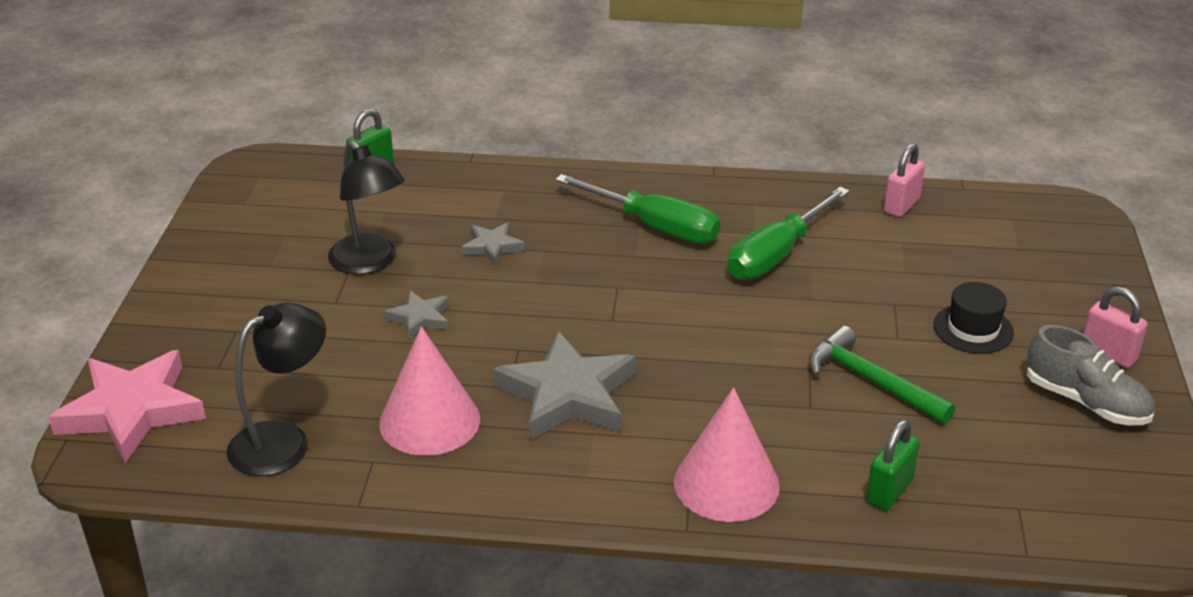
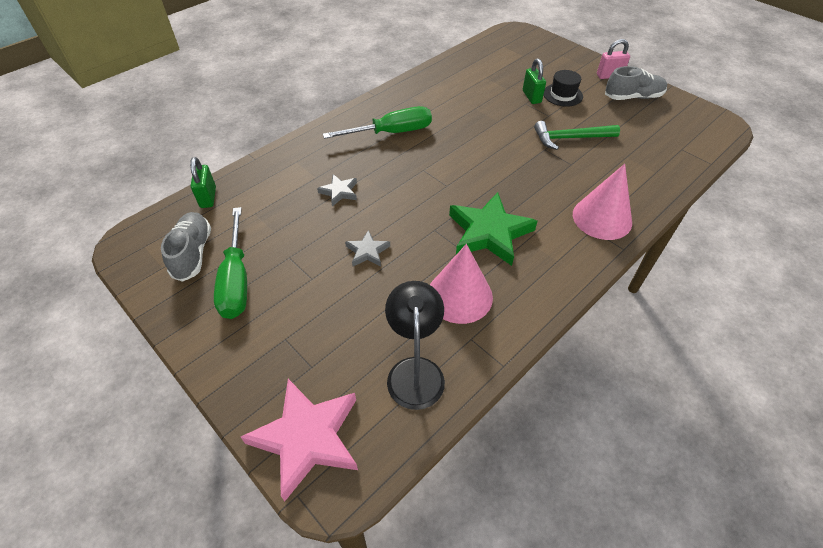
camera: 50 degrees left, 15 degrees up
black lamp [328,140,405,274] -> none
grey star [493,331,636,440] -> green star [449,192,537,266]
green screwdriver [727,187,850,280] -> green screwdriver moved to [214,207,247,319]
green padlock [866,419,920,511] -> green padlock moved to [523,58,546,104]
pink padlock [884,143,925,217] -> none
none -> grey shoe [161,212,211,282]

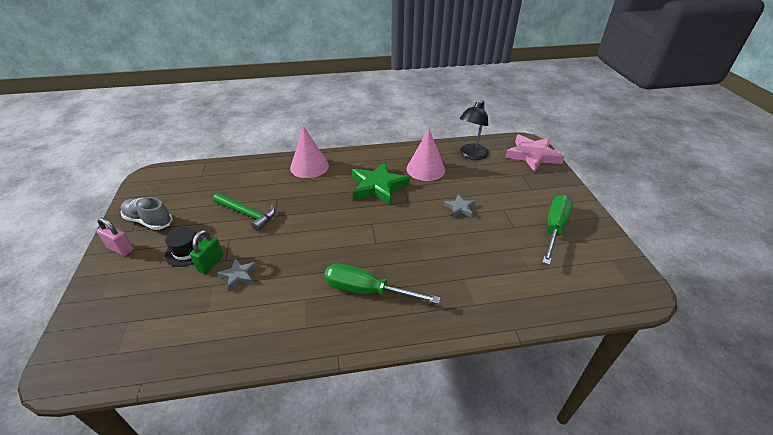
camera: 145 degrees left, 10 degrees down
grey shoe [161,212,211,282] -> none
green padlock [190,157,216,208] -> none
grey star [317,174,357,207] -> grey star moved to [218,258,257,291]

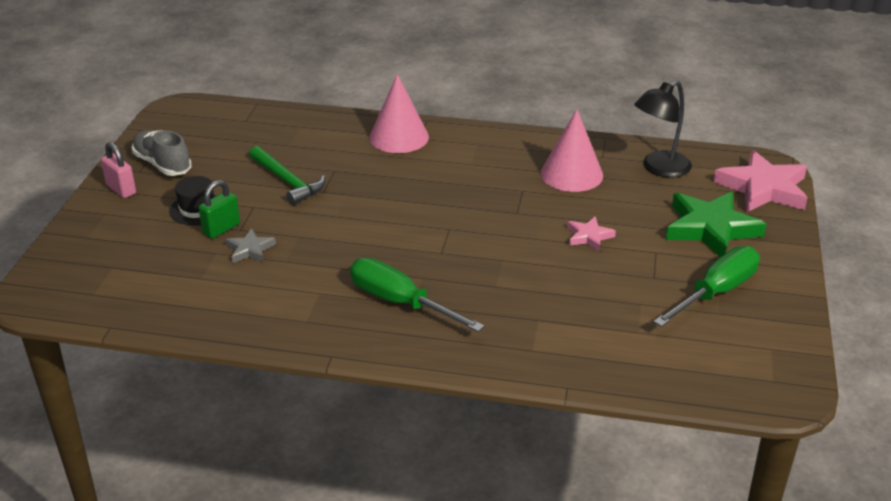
camera: 20 degrees right, 5 degrees down
green star [352,161,410,205] -> green star moved to [666,191,766,257]
grey star [444,194,475,217] -> pink star [567,216,616,252]

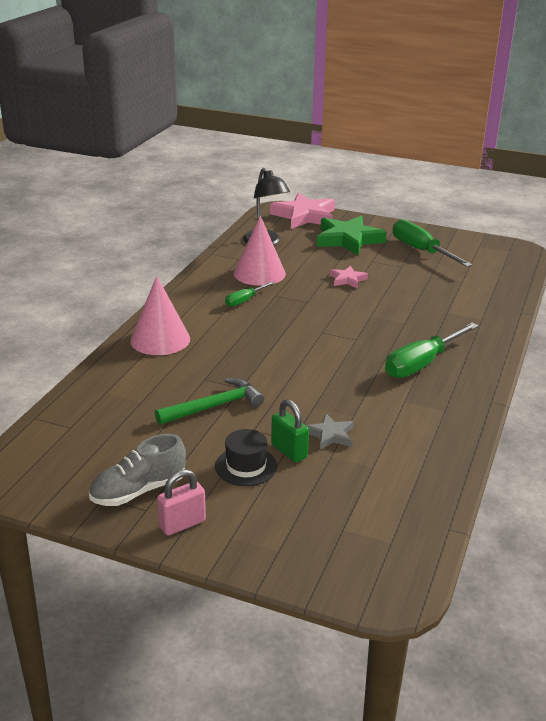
camera: 80 degrees left, 5 degrees down
none -> green screwdriver [225,281,275,307]

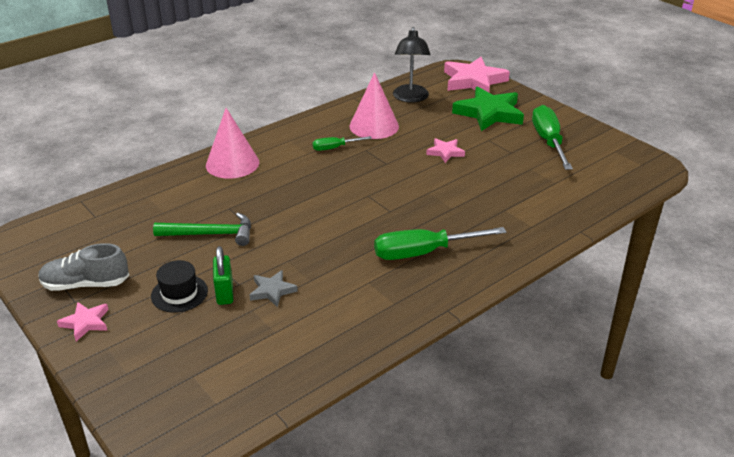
camera: 30 degrees right, 5 degrees up
pink padlock [157,469,206,536] -> pink star [57,302,109,341]

